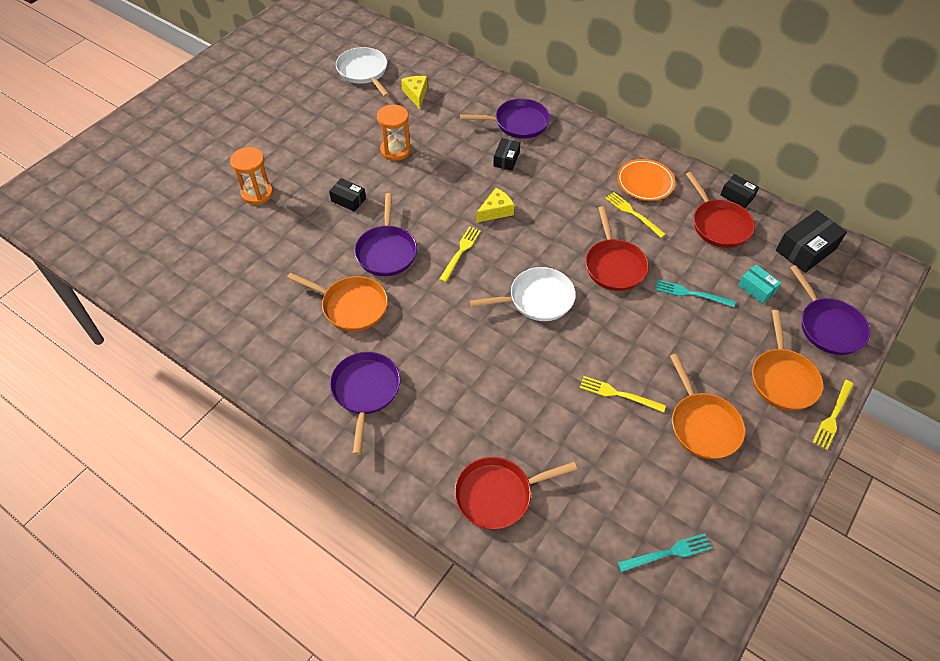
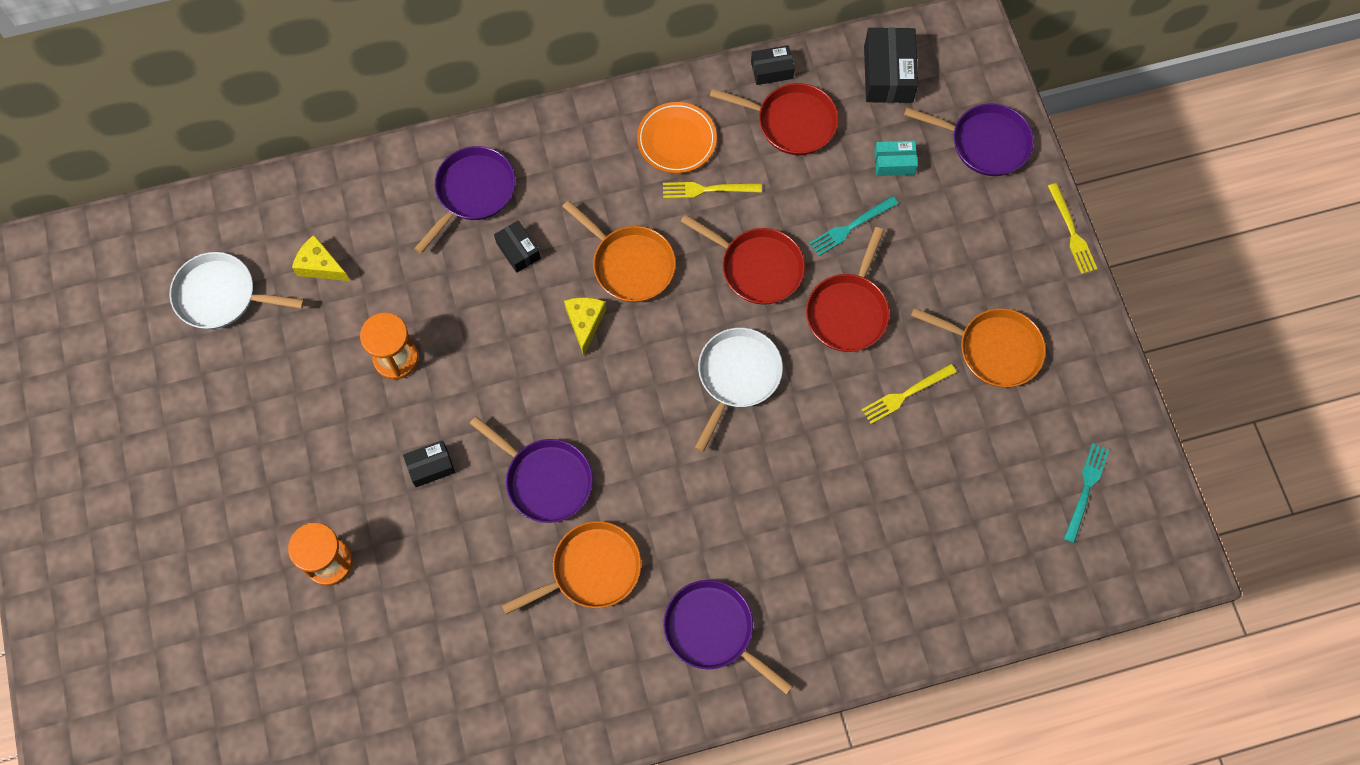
camera: 50 degrees left, 15 degrees up
yellow fork [439,226,481,282] -> none
red pan [455,457,577,530] -> red pan moved to [806,227,890,352]
orange pan [752,310,823,411] -> orange pan moved to [562,200,676,302]

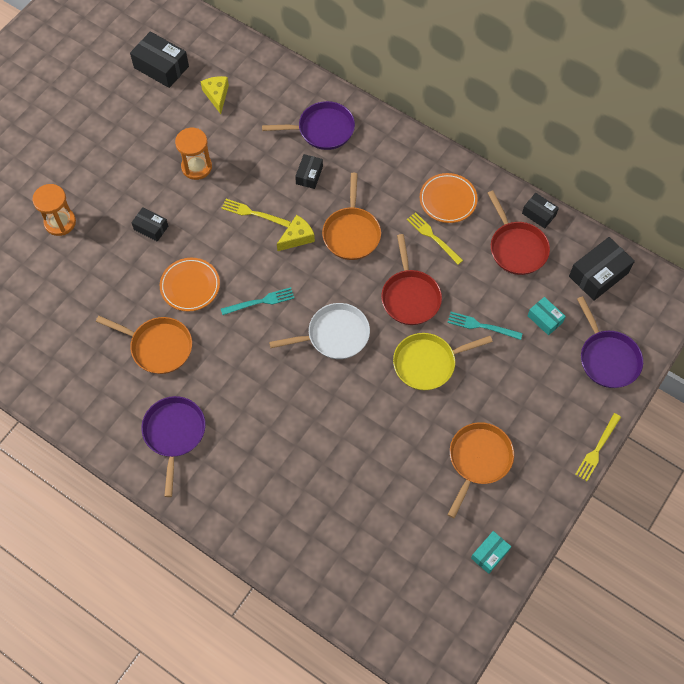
camera: 50 degrees right, 5 degrees down
white pan [170,252,304,329] -> black box [130,31,189,88]
purple pan [470,416,593,523] -> orange plate [160,258,220,311]
red pan [806,227,890,352] -> yellow pan [393,333,493,390]
yellow fork [862,364,957,424] -> yellow fork moved to [221,199,291,227]
orange pan [911,308,1046,387] -> orange pan turned 135 degrees counterclockwise [448,422,514,518]
turquoise fork [1064,443,1109,543] -> turquoise fork moved to [221,287,294,315]
none -> turquoise box [471,531,511,574]

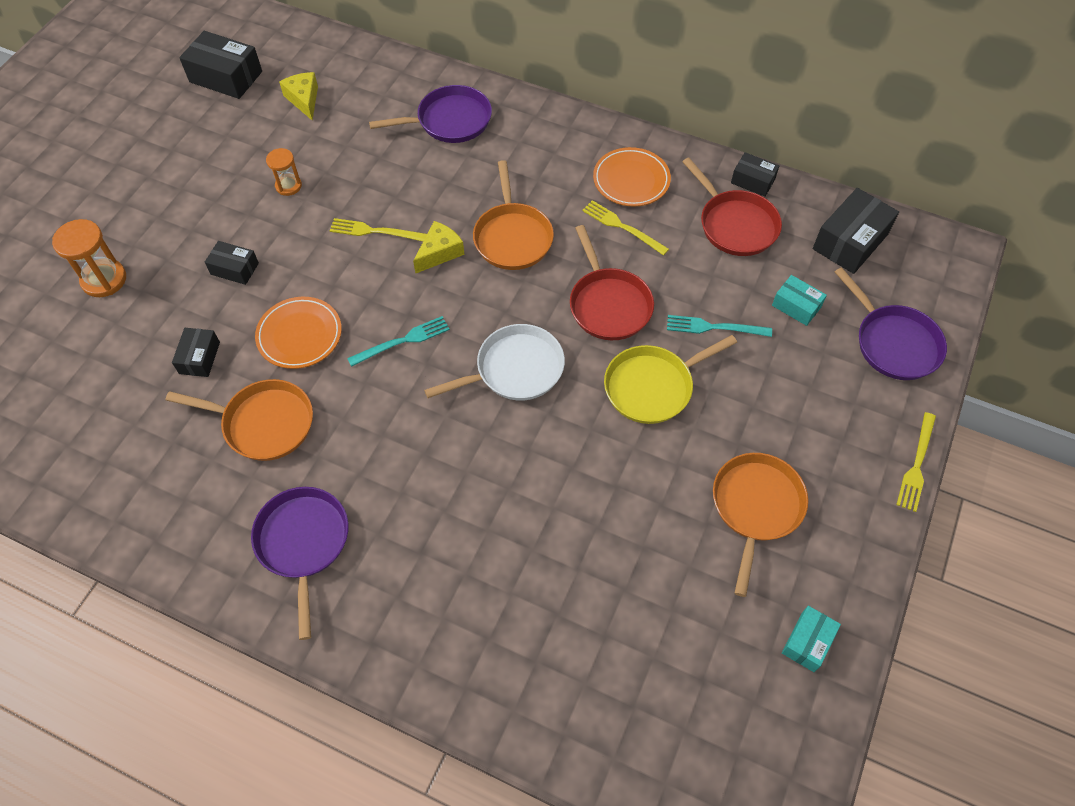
camera: 10 degrees left, 5 degrees down
orange hourglass [175,128,212,180] -> orange hourglass [266,148,302,196], size x0.63
black box [295,154,323,189] -> black box moved to [172,328,220,377]

